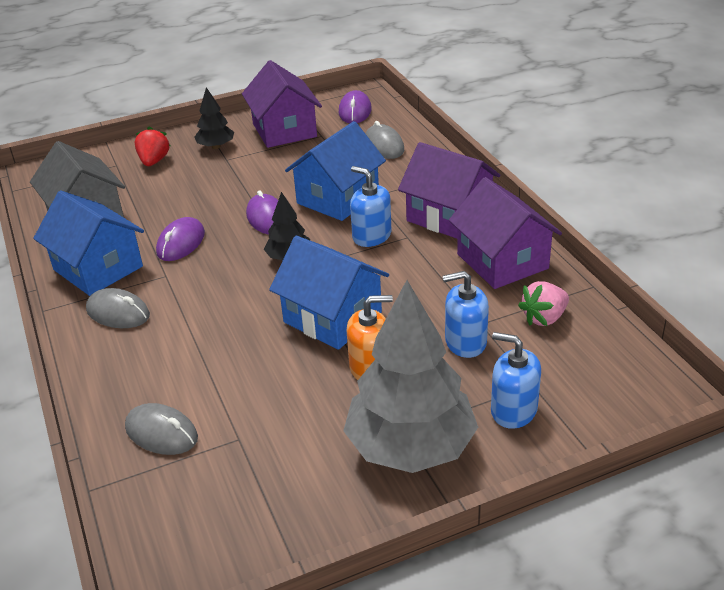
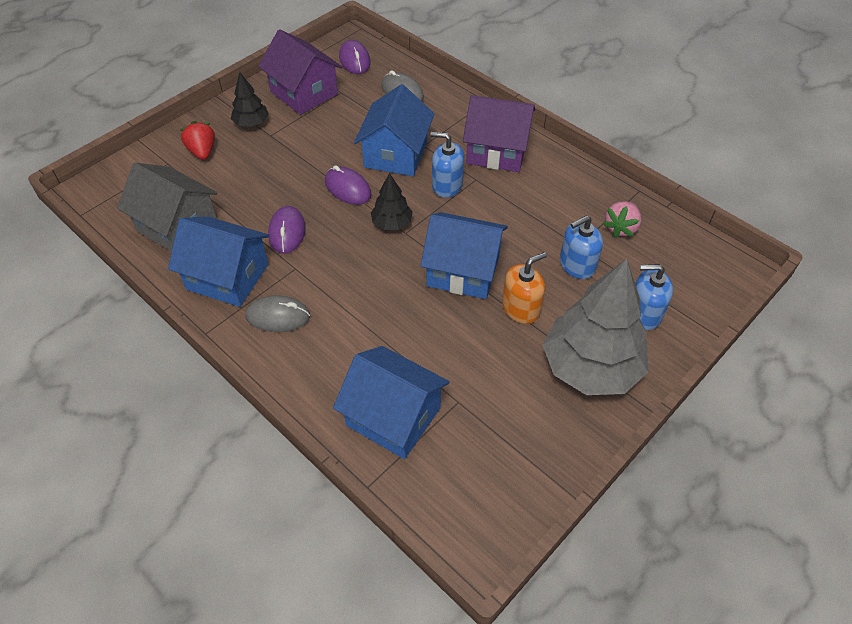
camera: 25 degrees left, 15 degrees up
grey mouse [125,403,198,455] -> blue house [333,346,450,459]
purple house [449,177,562,289] -> none

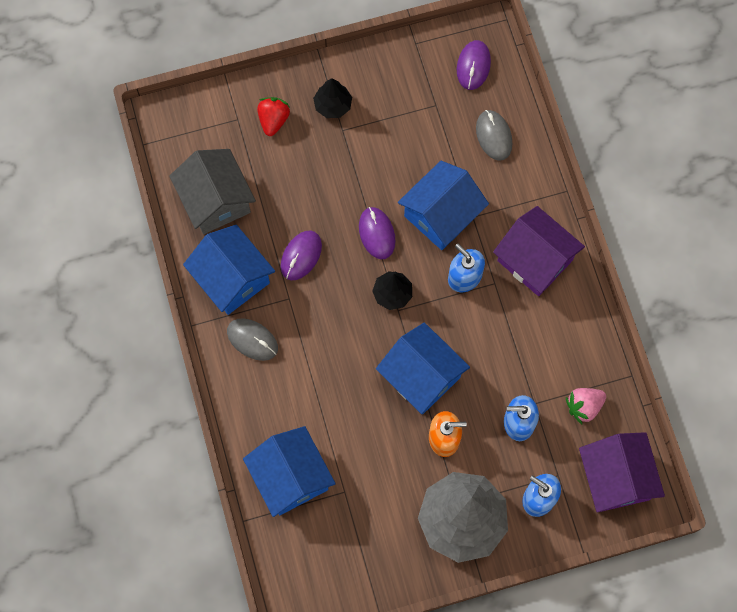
camera: 30 degrees right, 20 degrees up
purple house [258,29,342,115] -> purple house moved to [579,432,665,512]

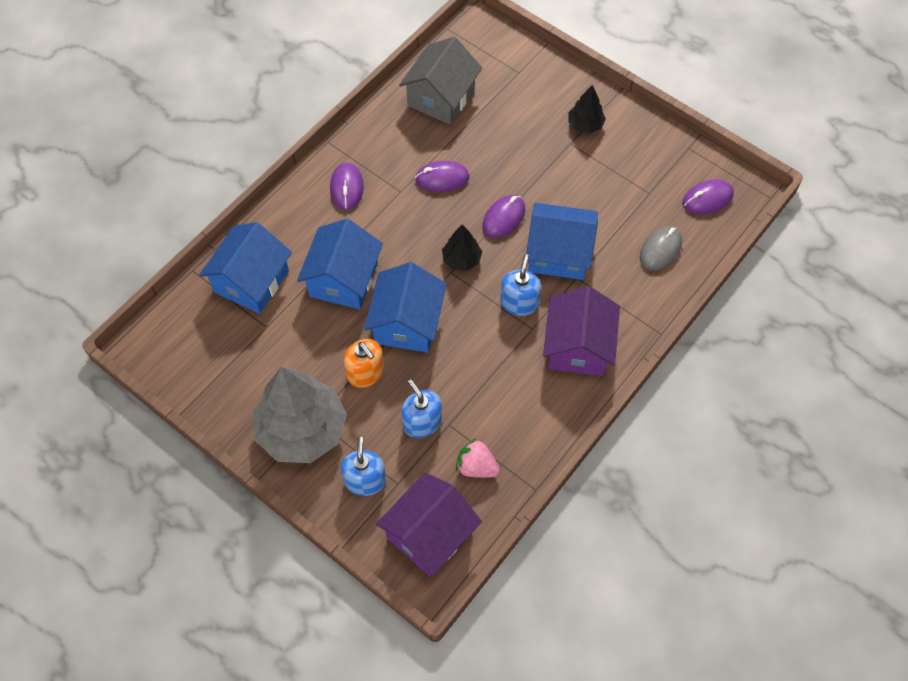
camera: 55 degrees right, 10 degrees down
blue house [183,225,275,315] -> blue house moved to [297,219,383,309]
grey mouse [227,318,278,361] -> purple mouse [330,162,364,210]
red strawberry [257,97,290,136] -> none

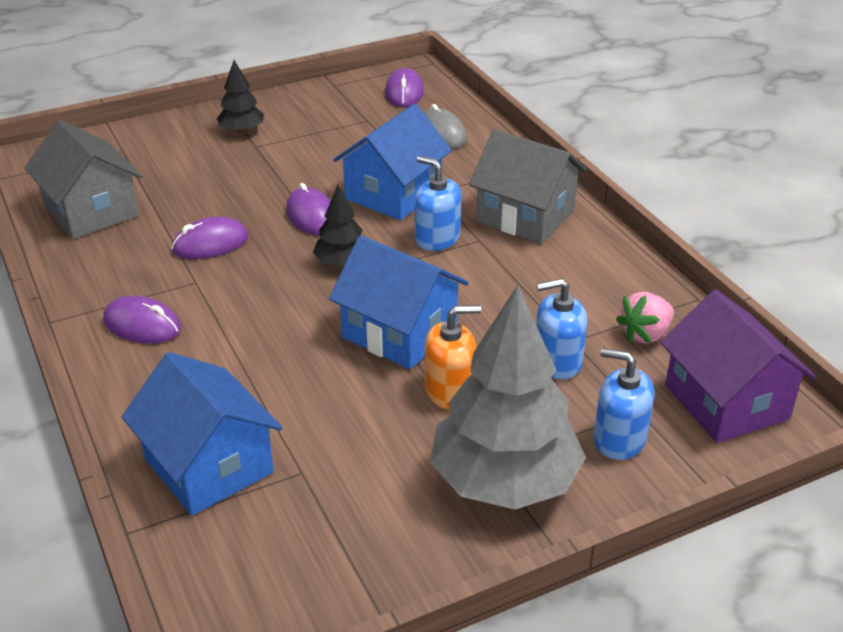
camera: 65 degrees left, 25 degrees down
blue house [297,219,383,309] -> none
purple mouse [415,161,470,192] -> purple mouse turned 45 degrees clockwise [171,217,248,259]
purple house [543,286,620,376] -> grey house [469,129,587,244]

